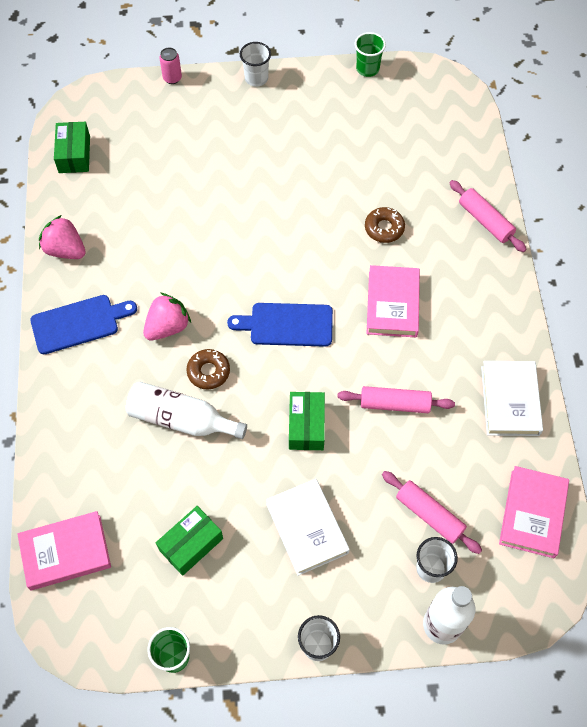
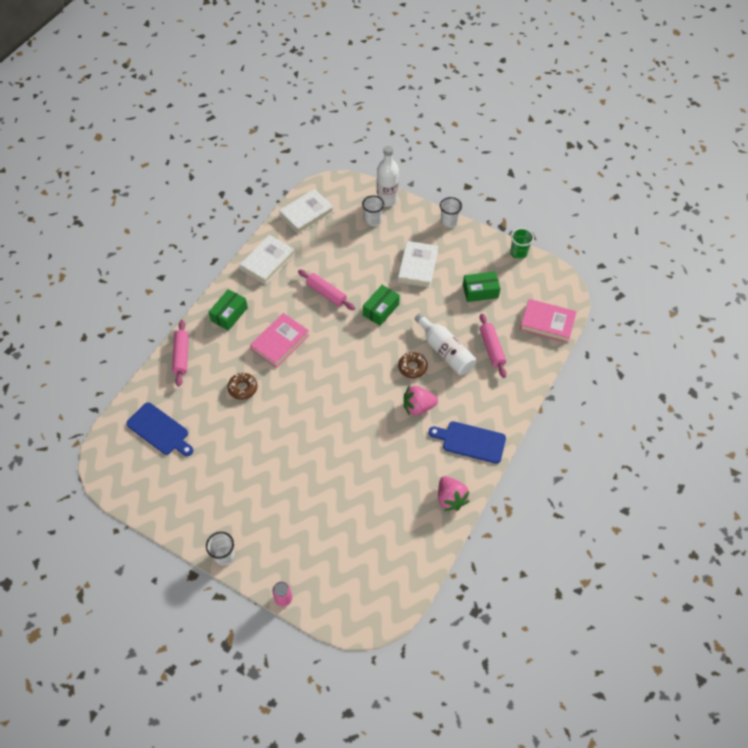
camera: 145 degrees left, 5 degrees down
green box [54,122,90,173] -> green box moved to [209,289,248,331]
blue cutting board [227,303,333,347] -> blue cutting board moved to [126,402,193,456]
green cup [355,32,386,77] -> none
pink rolling pin [382,471,482,554] -> pink rolling pin moved to [480,313,507,378]
pink book [499,466,569,558] -> white book [279,189,334,234]

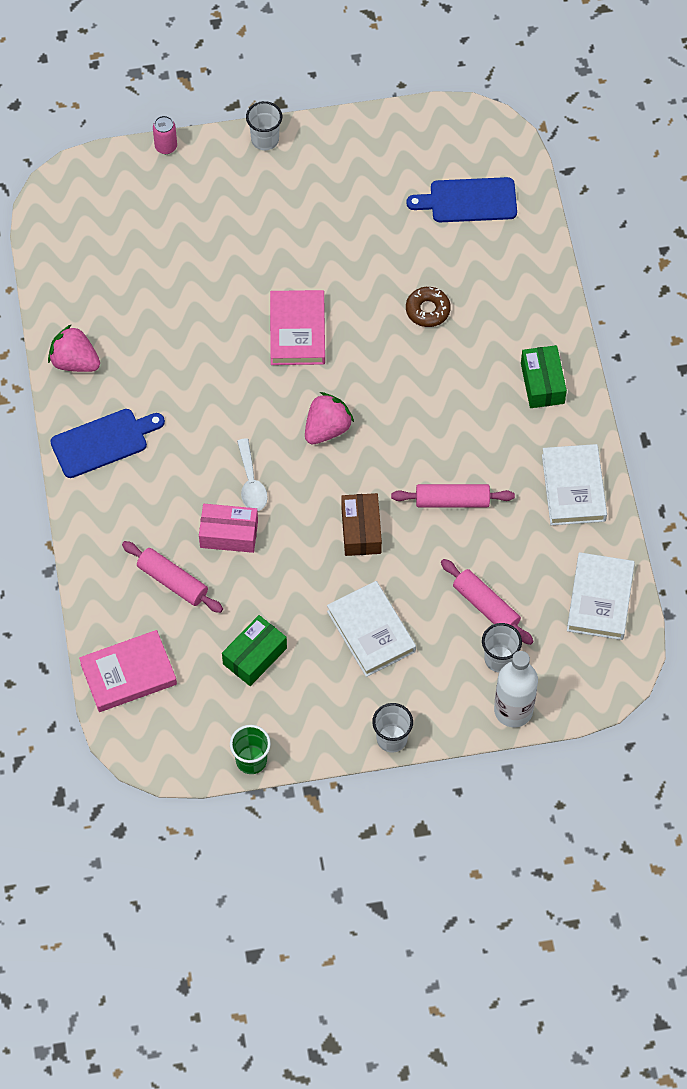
camera: 140 degrees right, 5 degrees up
pink rolling pin [172,320,189,387] -> pink rolling pin moved to [441,559,534,645]
pink book [250,313,309,368] -> pink book moved to [270,290,325,365]
green box [363,285,400,326] -> brown box [341,493,382,556]
brown donut [398,352,428,378] -> white spoon [237,438,268,511]
pink strawberry [404,386,438,416] -> pink strawberry moved to [305,392,354,444]
white bottle [415,313,476,375] -> pink box [199,504,258,553]

